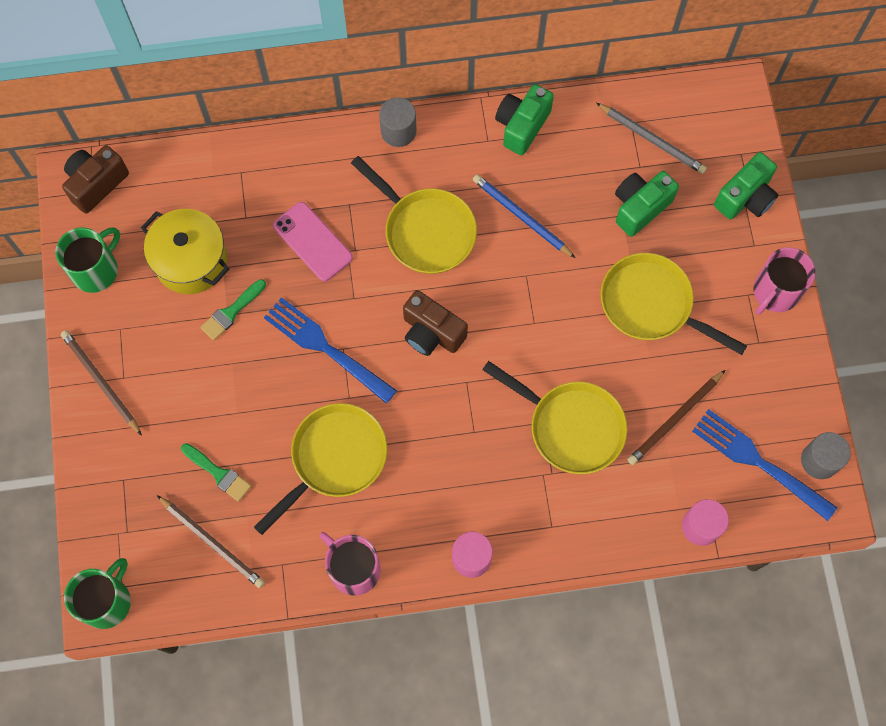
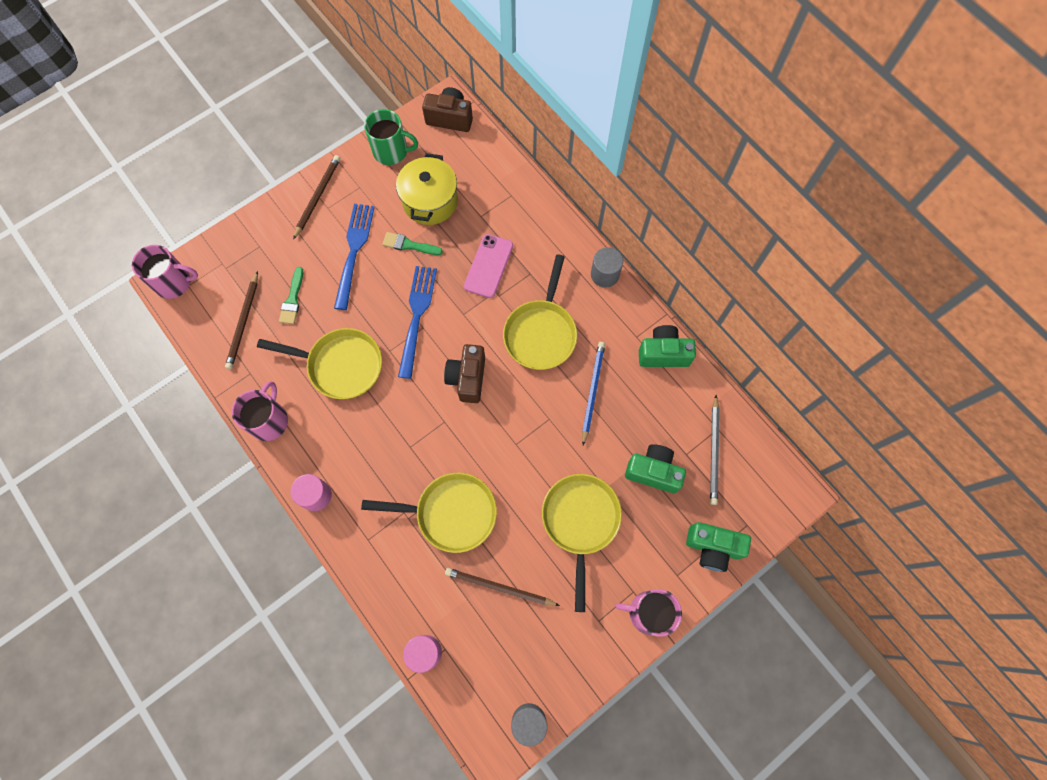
camera: 60 degrees right, 0 degrees up
green mug [64,558,131,629] -> pink mug [132,245,198,299]
yellow pan [482,361,627,474] -> yellow pan turned 90 degrees counterclockwise [361,473,497,553]
blue fork [692,409,837,521] -> blue fork moved to [334,204,375,310]

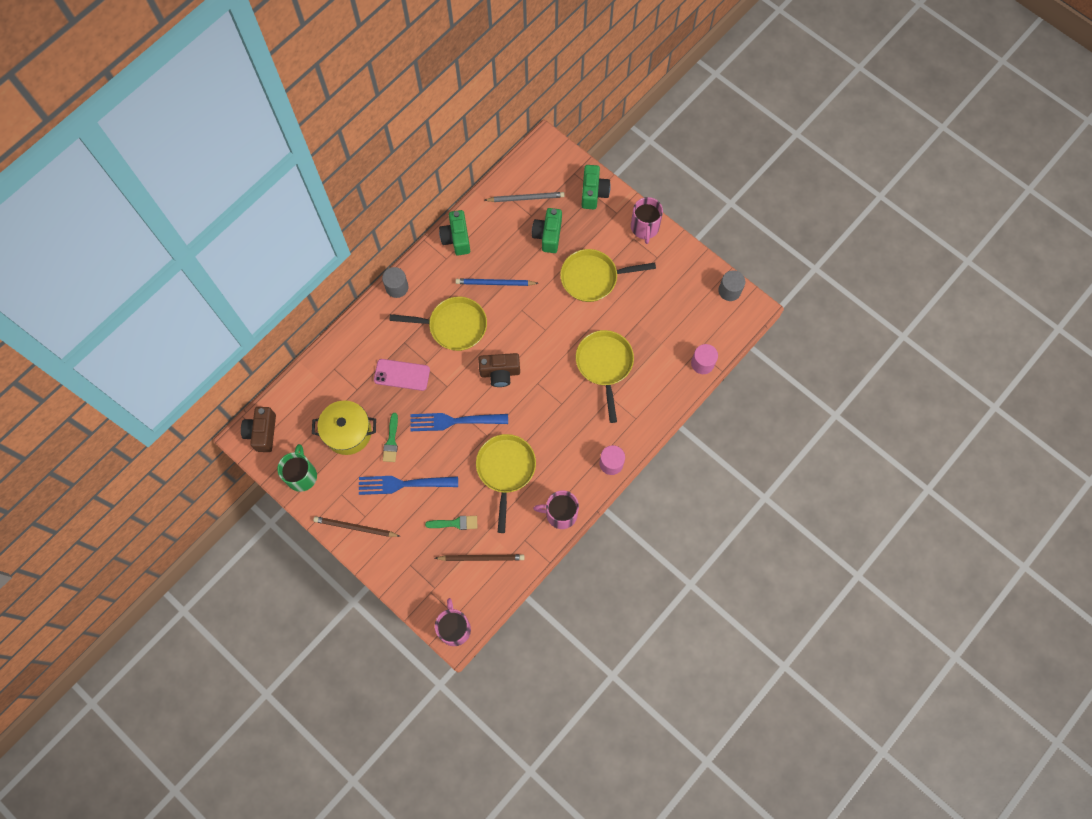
camera: 100 degrees left, 0 degrees up
brown pencil [445,568,560,606] -> none

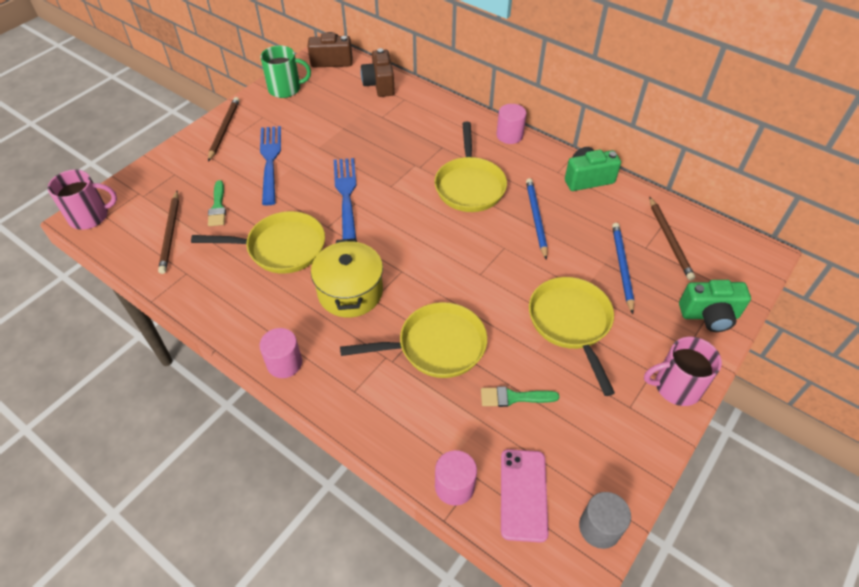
camera: 85 degrees right, 20 degrees down
yellow pot [312,400,376,455] -> yellow pot moved to [311,238,383,317]
pink phone [374,359,430,391] -> pink phone moved to [501,449,549,542]
grey cylinder [382,267,409,298] -> pink cylinder [497,104,527,144]
green brush [383,413,398,462] -> green brush moved to [481,386,559,407]
brown camera [478,353,520,387] -> brown camera moved to [361,48,395,97]
grey pencil [484,192,565,202] -> brown pencil [649,197,695,281]
green camera [532,208,562,253] -> blue pencil [612,223,634,314]
pink mug [533,490,579,529] -> none

